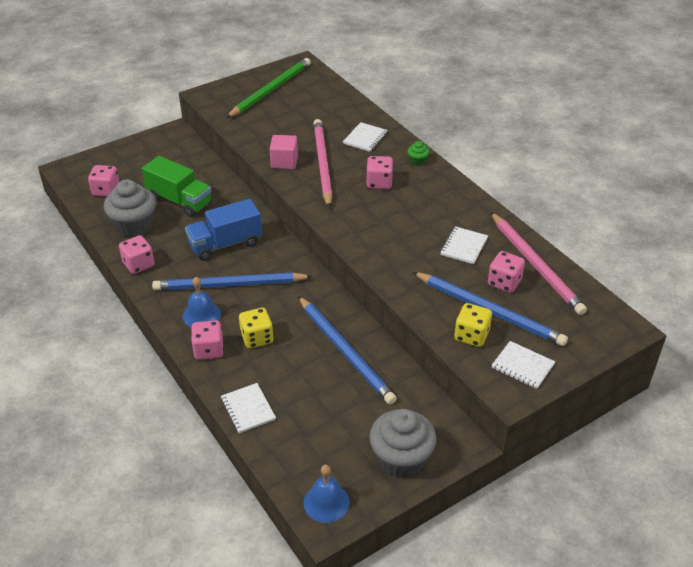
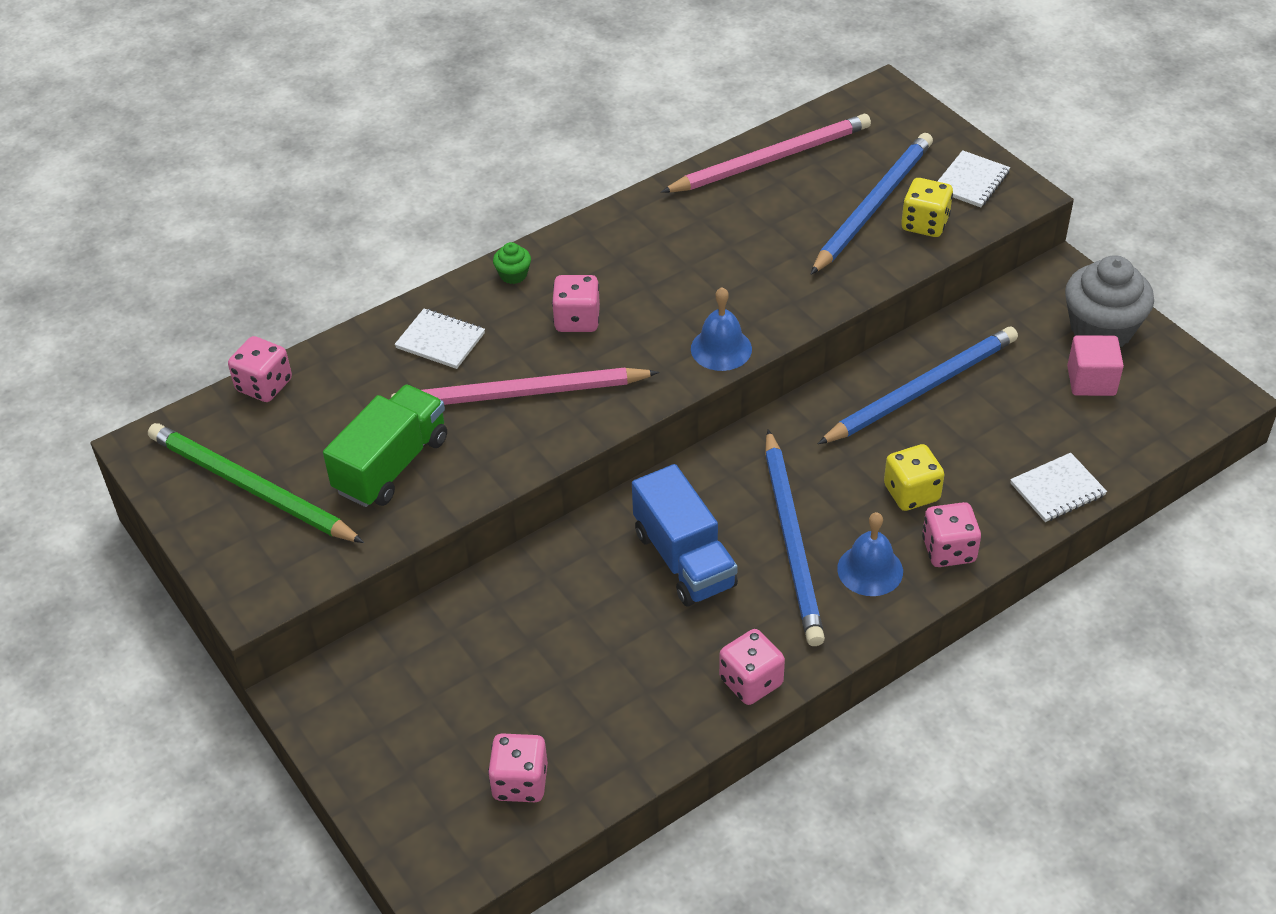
camera: 90 degrees left, 5 degrees up
grey cupcake [104,180,156,237] -> none
green truck [142,156,212,217] -> green truck moved to [323,385,447,507]
pink cube [270,135,298,169] -> pink cube moved to [1067,335,1124,396]
blue bell [303,465,350,523] -> blue bell moved to [691,287,752,371]
white notebook [440,226,488,264] -> none
pink dice [488,251,525,293] -> pink dice moved to [228,336,292,402]

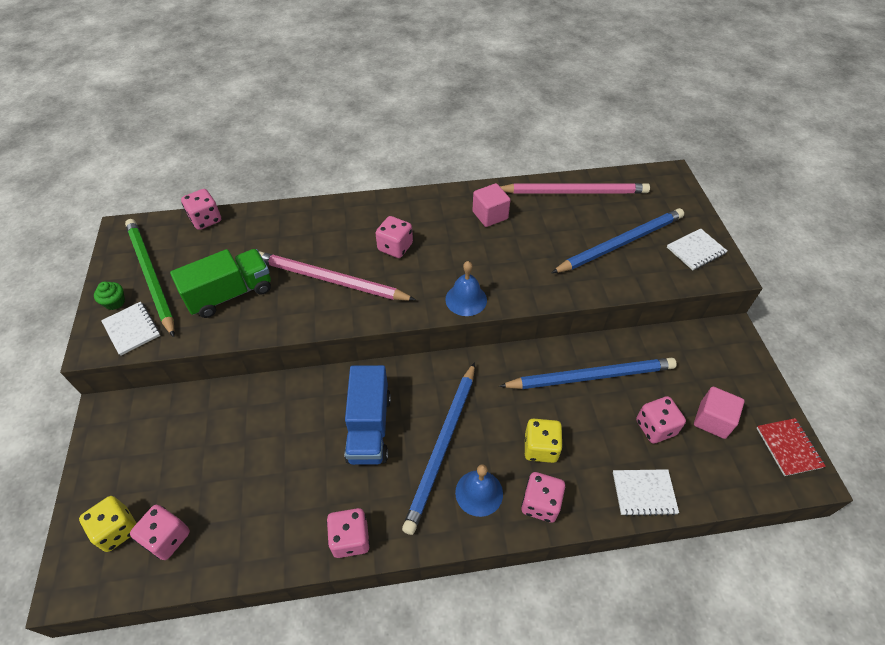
camera: 25 degrees right, 5 degrees up
white notebook [395,309,485,369] -> white notebook moved to [101,302,160,356]
green cupcake [493,242,531,284] -> green cupcake moved to [94,282,125,310]
yellow dice [901,178,953,237] -> yellow dice moved to [79,496,137,552]
grey cupcake [1065,255,1154,347] -> none
none -> pink cube [472,183,510,227]
none -> pink dice [636,396,686,444]
none -> red notebook [757,418,826,476]

